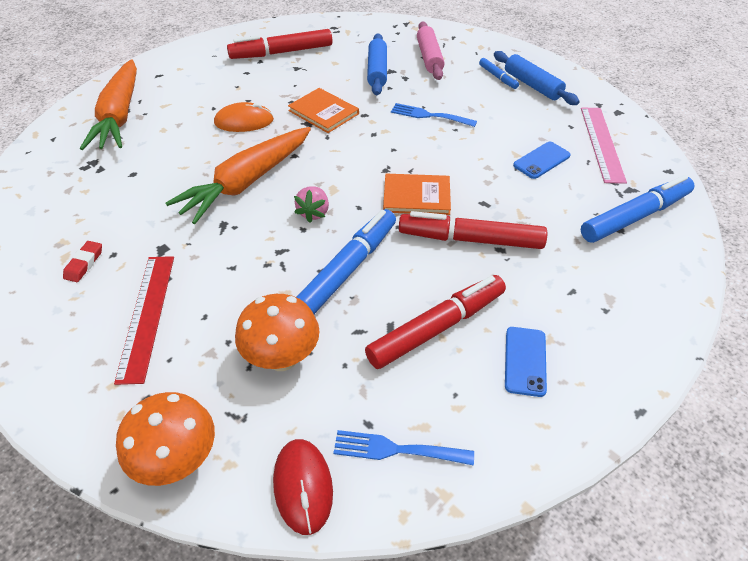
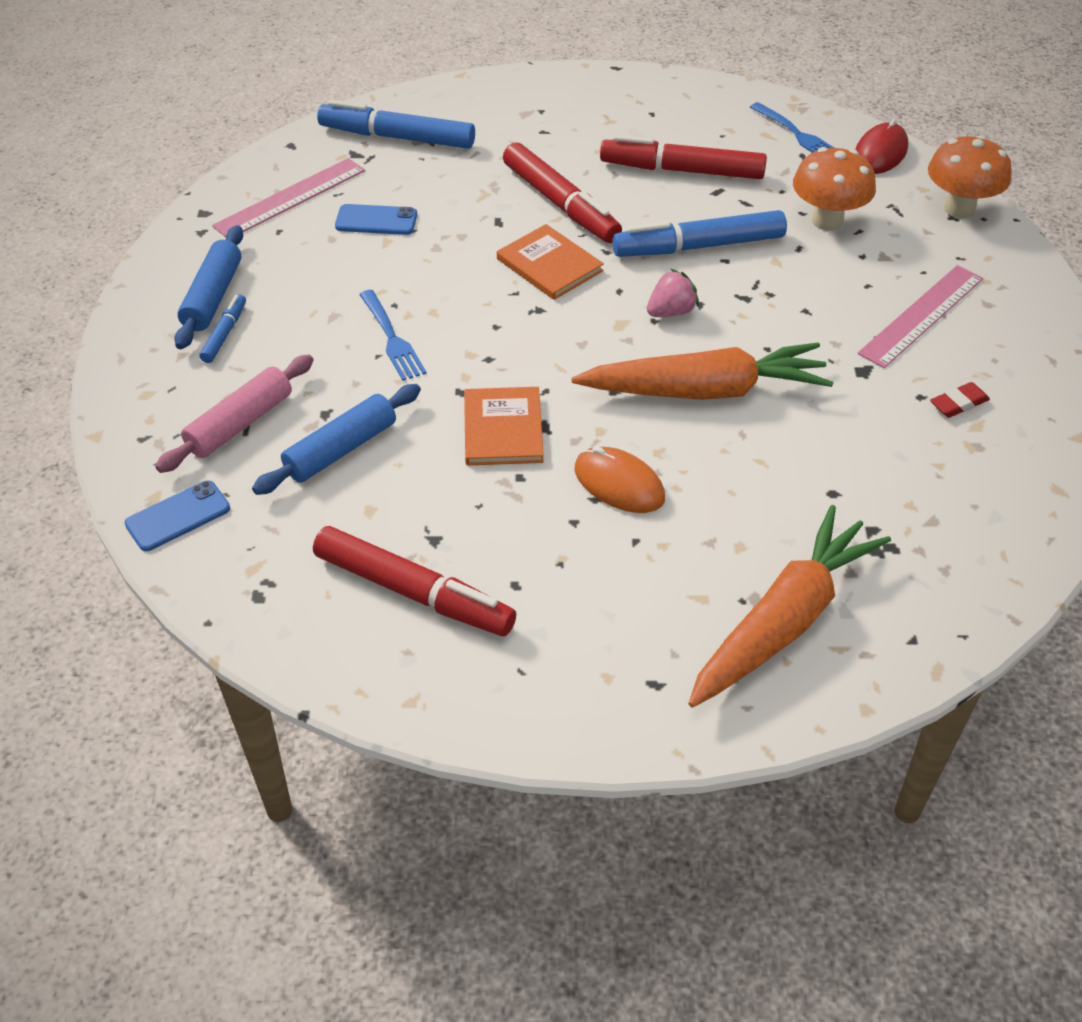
camera: 135 degrees left, 0 degrees up
red ruler [114,256,174,385] -> pink ruler [858,265,983,368]
blue phone [505,327,547,397] -> blue phone moved to [125,480,230,551]

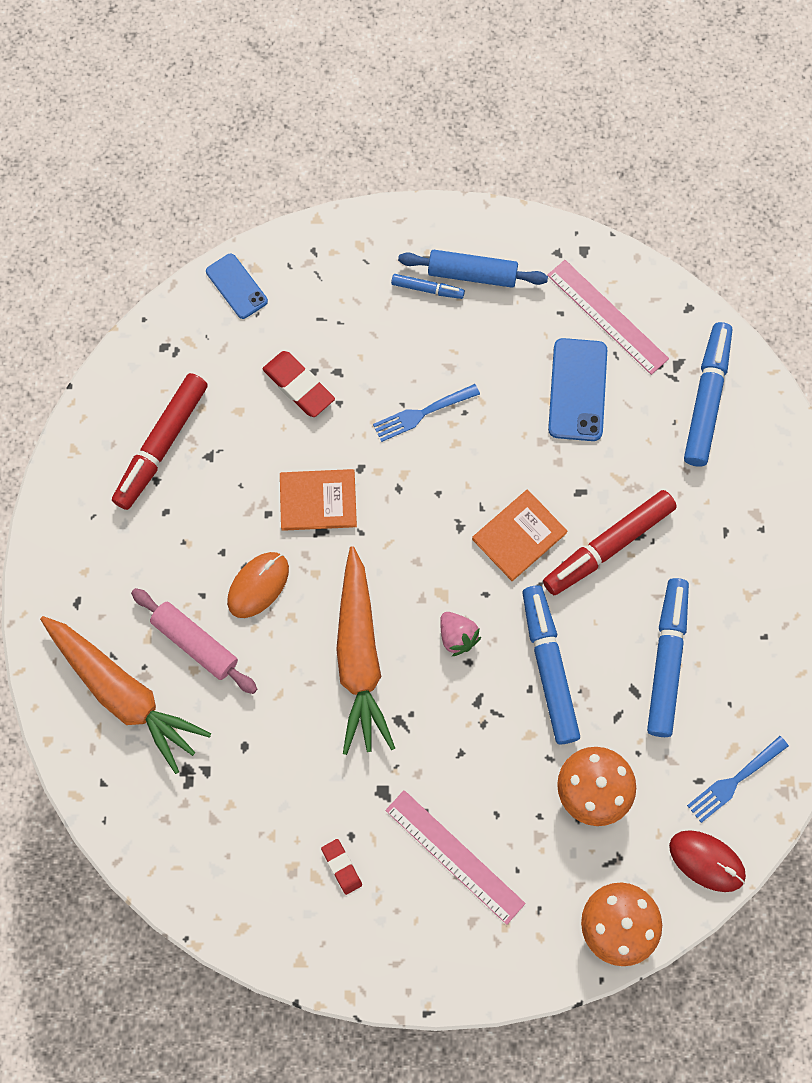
camera: 90 degrees right, 25 degrees up
pink rolling pin [155,355,314,473] -> pink rolling pin moved to [131,588,257,694]
blue rolling pin [252,384,421,495] -> red eraser [263,351,335,417]
blue phone [335,204,417,235] -> blue phone [548,338,607,441], size x1.53
red marker [600,135,767,179] -> blue marker [647,578,689,737]

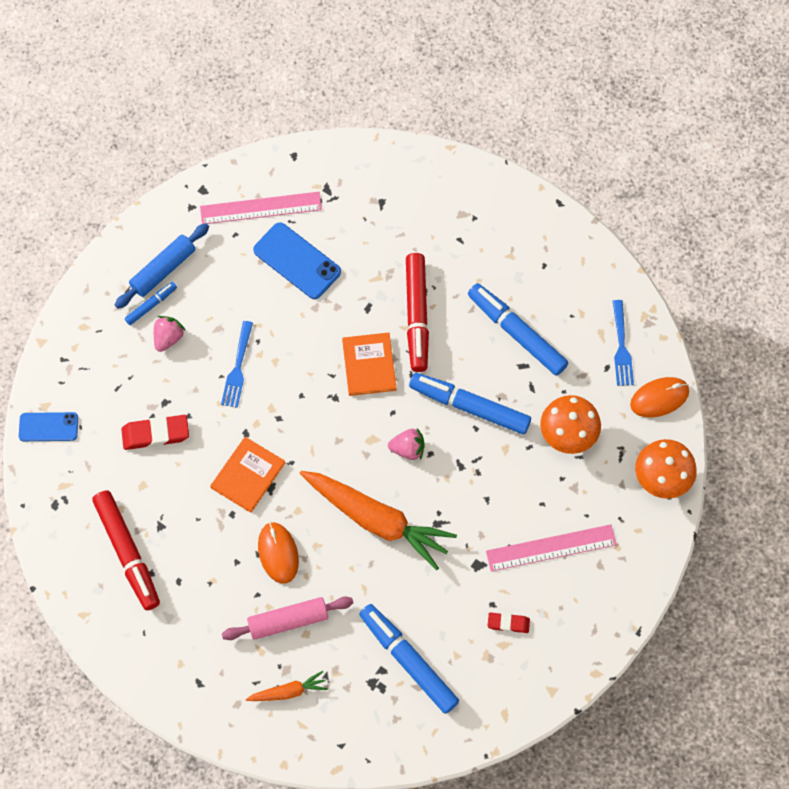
camera: 55 degrees left, 5 degrees down
orange carrot [40,616,211,774] -> orange carrot [246,671,328,701], size x0.47
red mouse [669,830,746,892] -> orange mouse [630,377,689,418]
blue marker [684,322,732,466] -> blue marker moved to [359,604,459,714]
none -> pink strawberry [154,316,186,352]

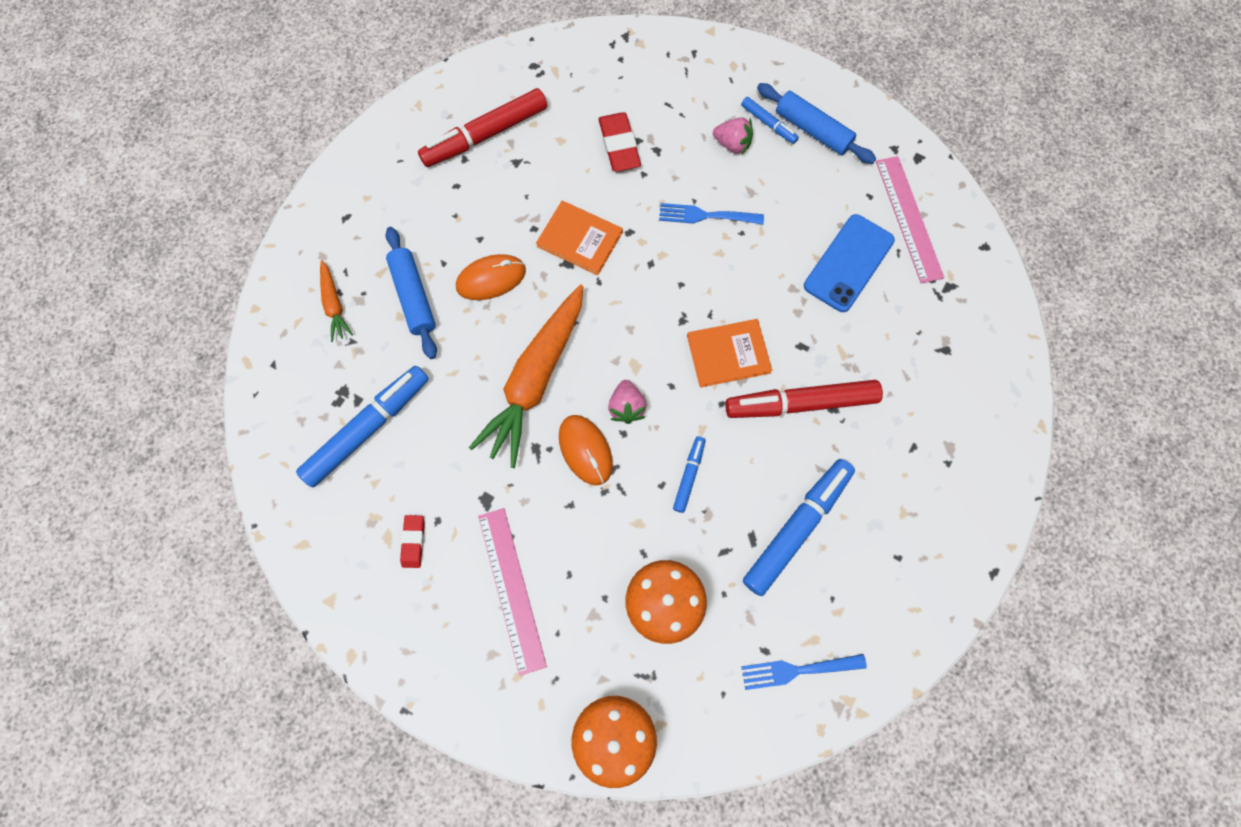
camera: 85 degrees right, 5 degrees up
blue phone [19,412,78,441] -> none
pink rolling pin [222,597,353,640] -> blue rolling pin [385,227,437,359]
blue marker [409,373,531,434] -> blue marker [673,436,705,513], size x0.50
orange mouse [630,377,689,418] -> orange mouse moved to [559,415,613,485]

